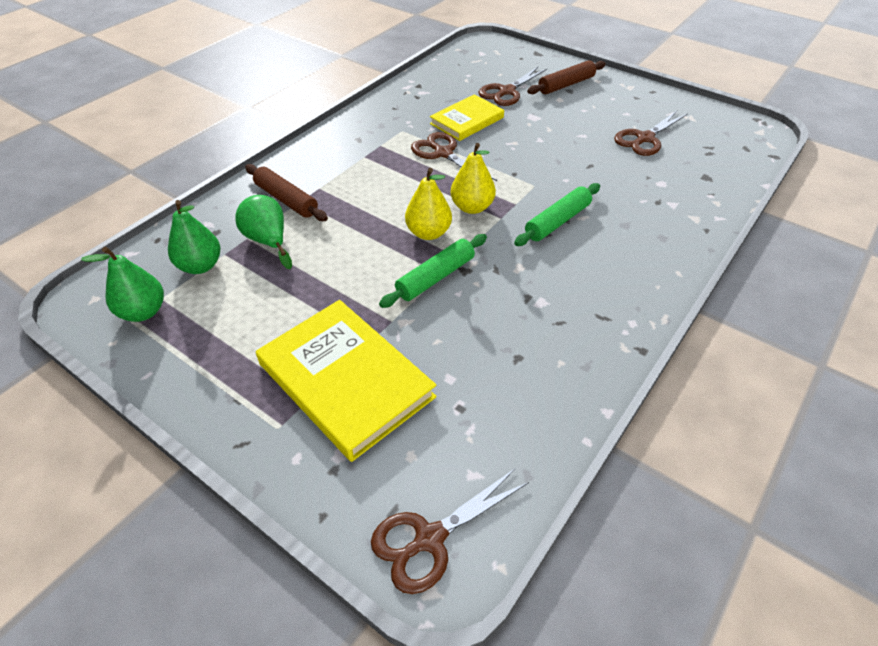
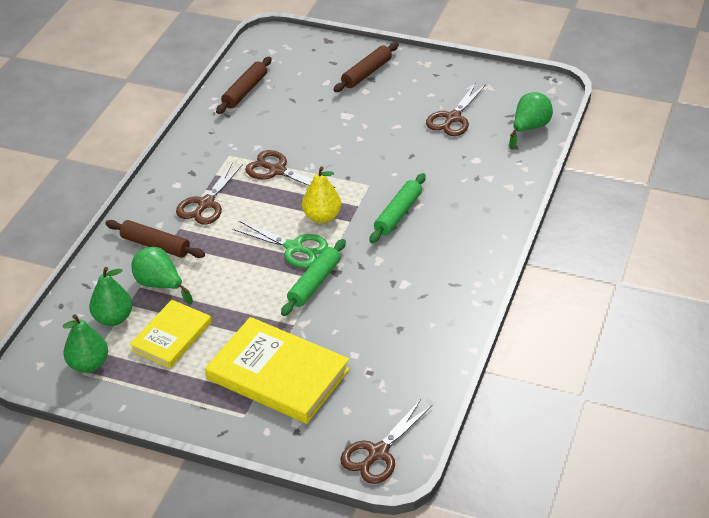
camera: 15 degrees left, 5 degrees down
yellow pear [405,168,452,240] -> green scissors [232,221,328,268]
yellow book [430,94,504,141] -> yellow book moved to [129,300,211,368]
brown scissors [479,67,547,106] -> brown scissors moved to [176,162,243,225]
none -> brown rolling pin [216,57,272,114]
none -> green pear [509,92,553,149]

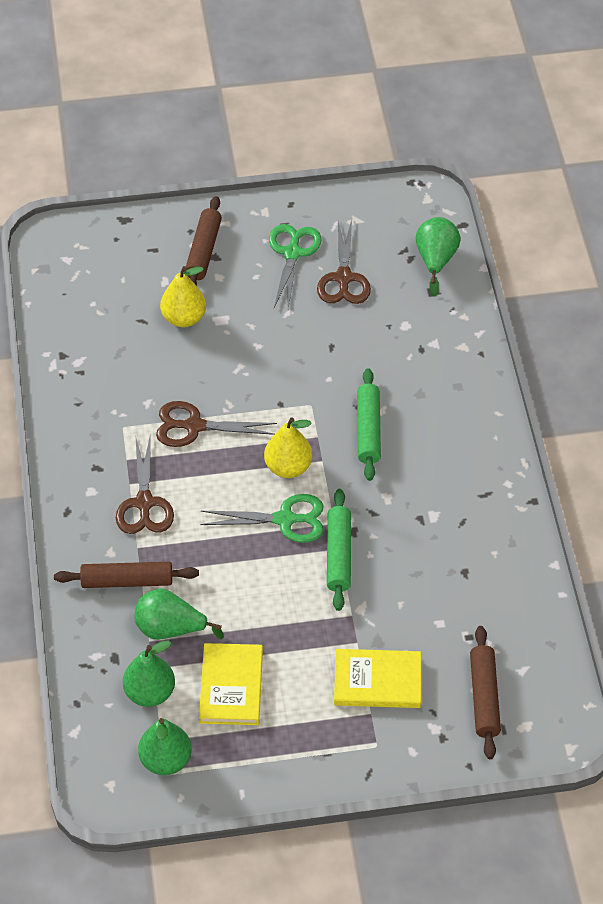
camera: 30 degrees left, 10 degrees up
yellow book [205,317,350,424] -> yellow book [334,649,421,708], size x0.62
brown rolling pin [216,57,272,114] -> brown rolling pin moved to [470,626,501,759]
brown scissors [340,399,432,484] -> none
none -> yellow pear [160,266,206,327]
none -> green scissors [269,224,321,308]

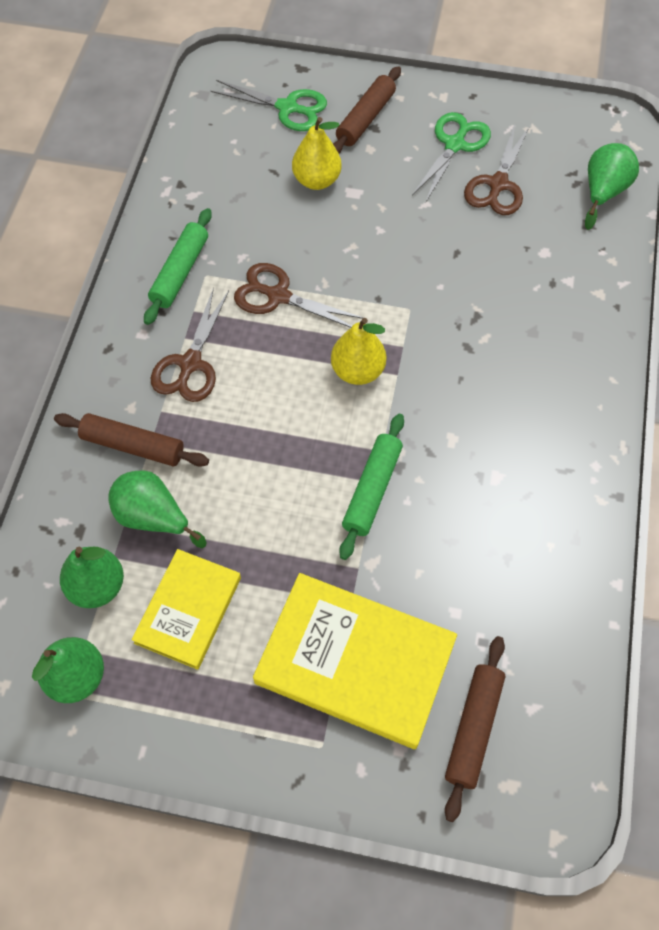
camera: 20 degrees right, 10 degrees up
green scissors [200,494,324,543] -> green scissors moved to [211,80,327,131]
yellow book [334,649,421,708] -> yellow book [253,573,457,749], size x1.62
green rolling pin [357,368,381,481] -> green rolling pin moved to [144,208,212,325]

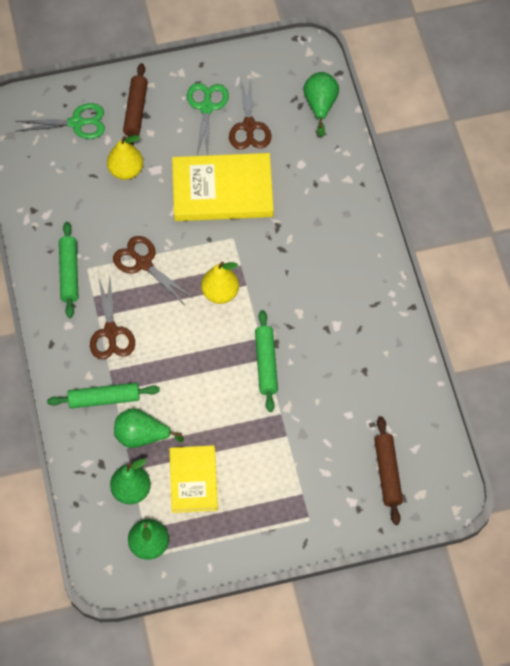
camera: 25 degrees left, 0 degrees up
brown rolling pin [54,413,209,467] -> green rolling pin [47,383,160,409]
brown scissors [234,263,363,328] -> brown scissors turned 45 degrees clockwise [113,236,194,305]
yellow book [253,573,457,749] -> yellow book moved to [172,153,274,221]

